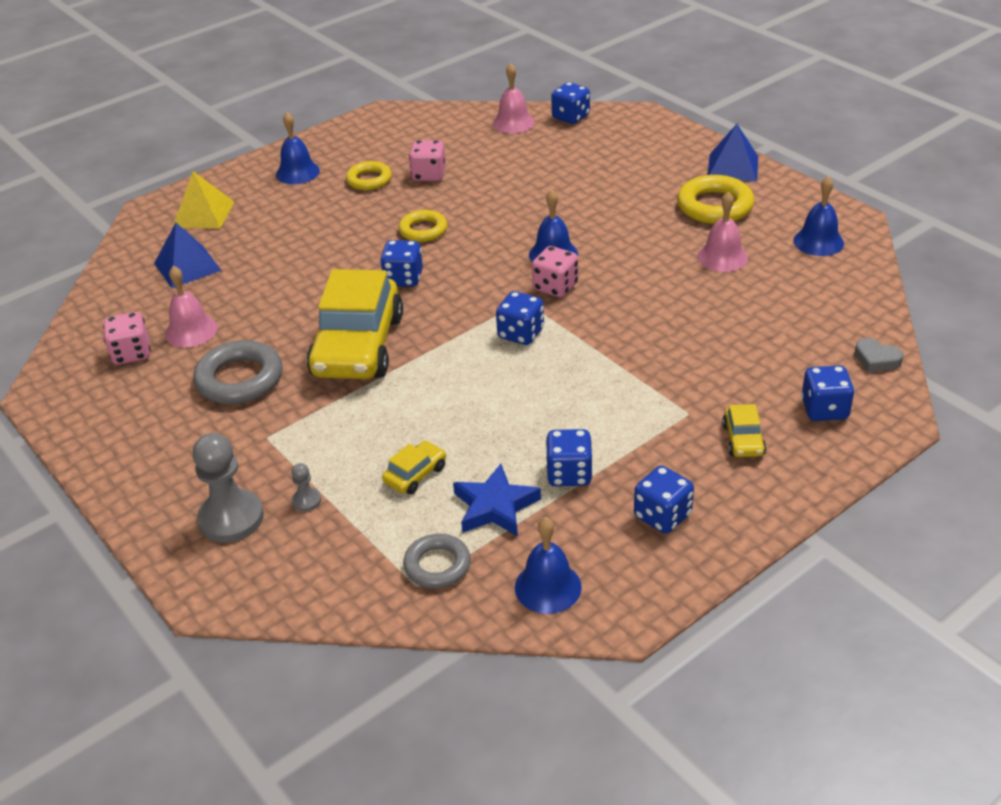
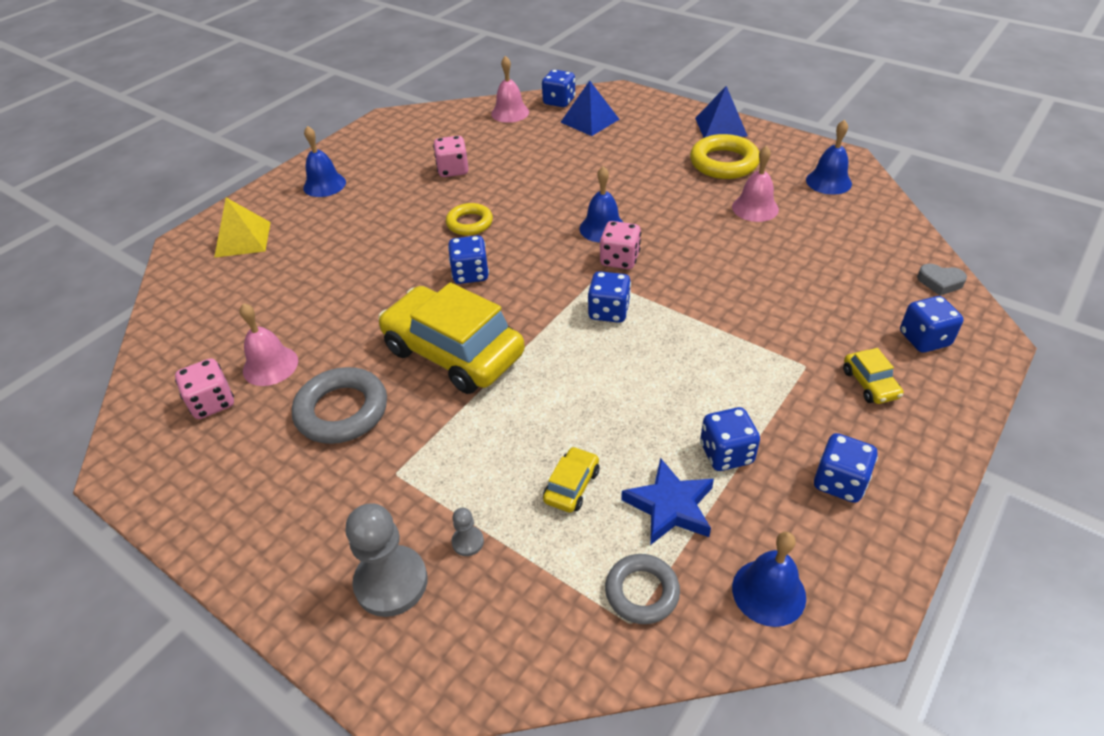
camera: 15 degrees left, 5 degrees up
blue pyramid [154,223,222,288] -> blue pyramid moved to [560,81,620,136]
yellow car [307,269,403,379] -> yellow car turned 135 degrees clockwise [378,282,525,394]
yellow ring [346,161,392,190] -> none

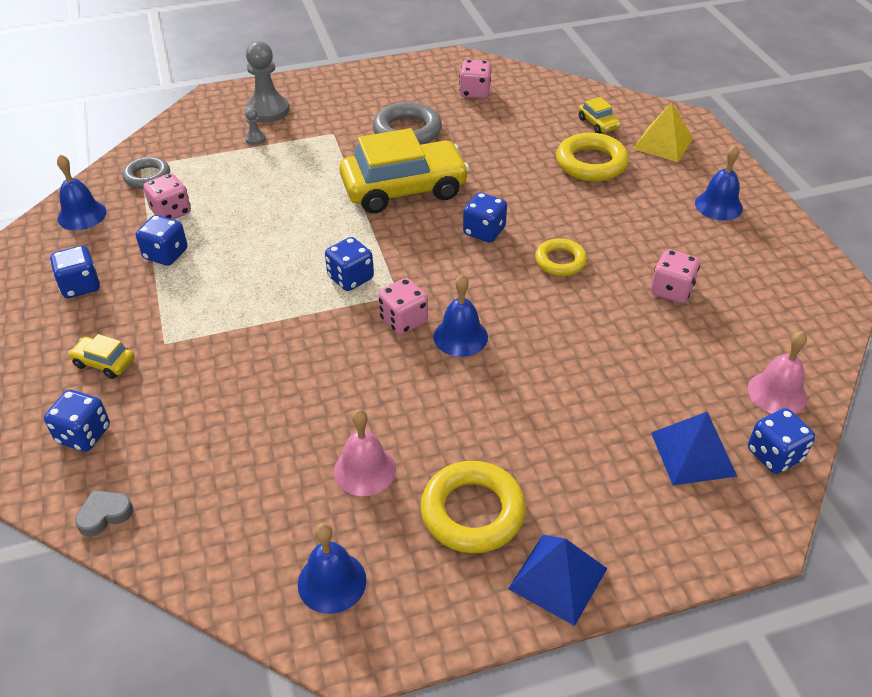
camera: 125 degrees right, 0 degrees up
pink bell [240,303,298,386] -> none
yellow car [543,446,599,513] -> yellow car moved to [579,97,621,134]
blue star [621,458,714,545] -> pink dice [144,173,191,220]
none -> yellow ring [556,133,629,182]

